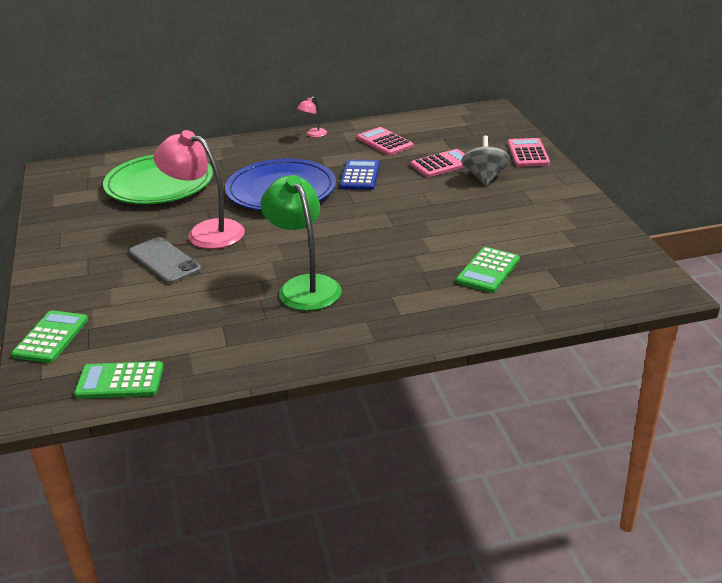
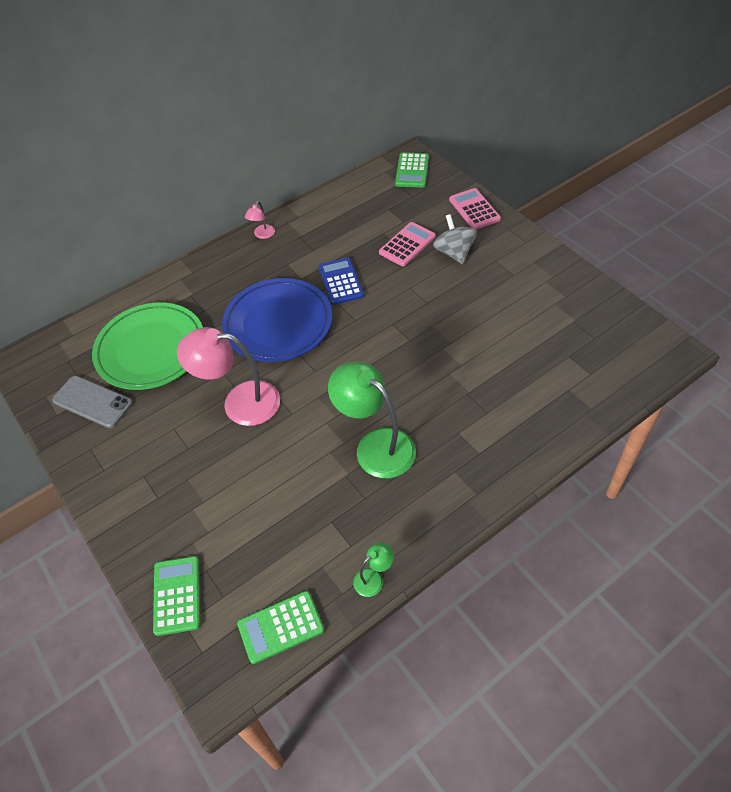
camera: 20 degrees left, 20 degrees up
grey phone [129,237,201,284] -> grey phone moved to [52,376,133,428]
pink calculator [357,127,413,156] -> none
green calculator [456,247,520,293] -> green calculator moved to [395,153,429,188]
none -> green lamp [353,542,394,597]

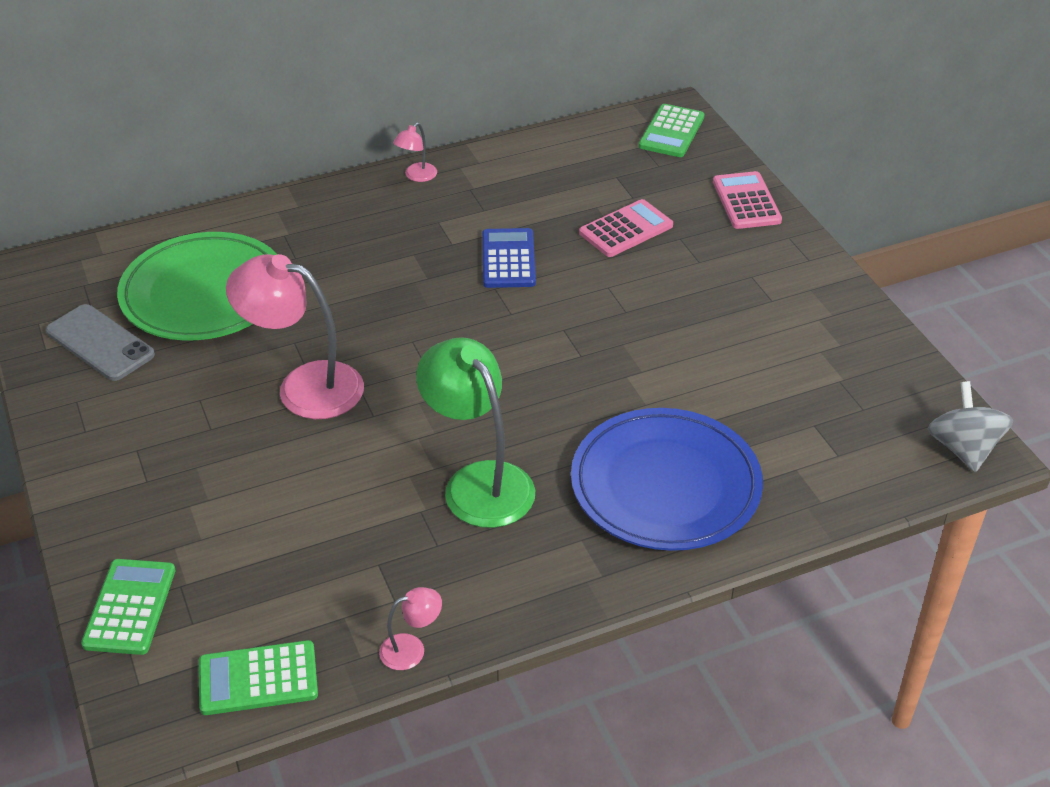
camera: 10 degrees right, 10 degrees down
blue plate [222,278,332,362] -> blue plate moved to [571,408,763,551]
green lamp [353,542,394,597] -> pink lamp [379,587,442,670]
grey spinning top [433,214,477,264] -> grey spinning top moved to [928,381,1014,472]

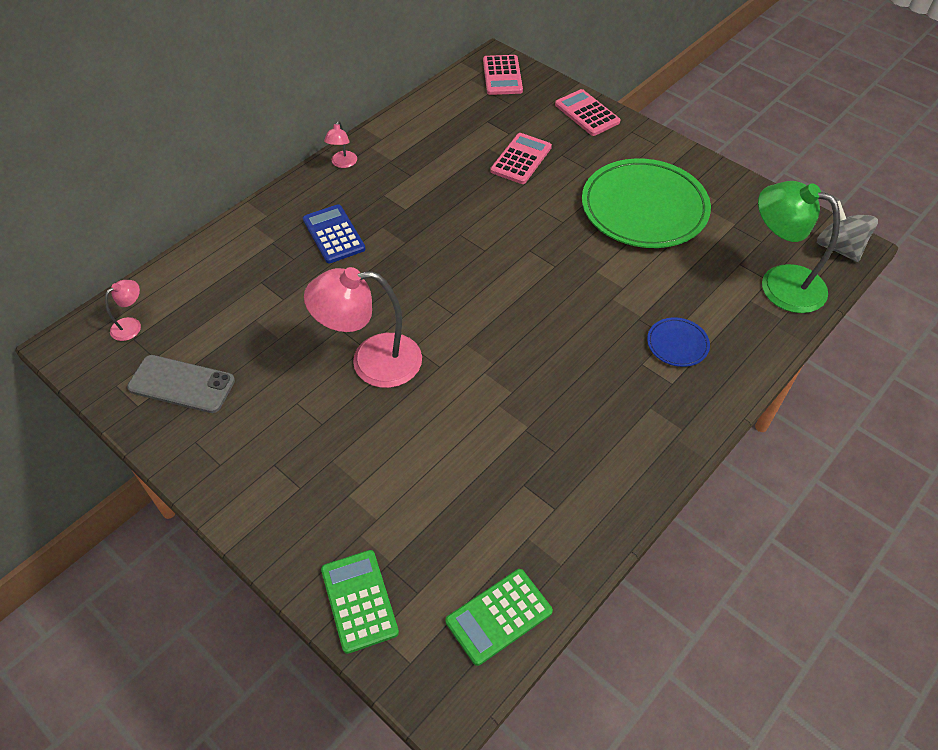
camera: 25 degrees left, 10 degrees up
green plate [117,232,277,340] -> green plate moved to [582,158,711,248]
pink lamp [379,587,442,670] -> pink lamp moved to [105,280,141,341]
green lamp [416,337,535,528] -> green lamp moved to [758,181,840,313]
blue calculator [482,228,536,288] -> blue calculator moved to [303,204,366,263]
blue plate [571,408,763,551] -> blue plate [647,317,710,367], size x0.43
green calculator [639,104,704,157] -> pink calculator [483,55,523,95]

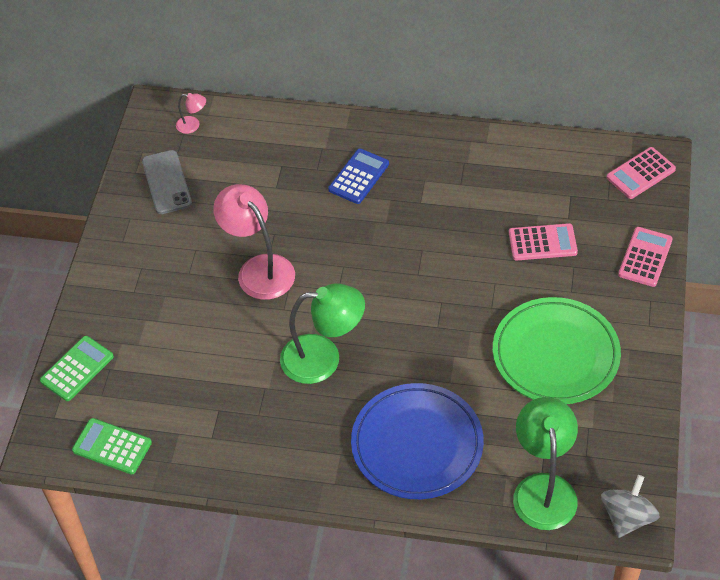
camera: 60 degrees right, 0 degrees up
pink lamp [324,121,357,168] -> none
blue plate [647,317,710,367] -> blue plate [351,383,484,499], size x2.33
none -> green lamp [280,284,365,384]

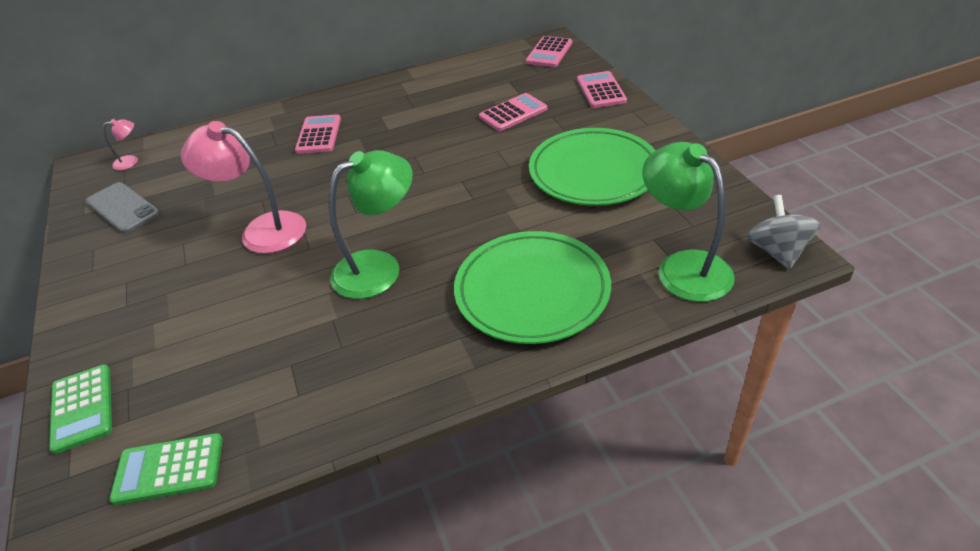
camera: 30 degrees left, 10 degrees down
green calculator [40,336,114,401] -> green calculator turned 150 degrees clockwise [49,364,112,454]
blue calculator [328,148,389,204] -> pink calculator [295,114,341,154]
blue plate [351,383,484,499] -> green plate [454,231,611,344]

